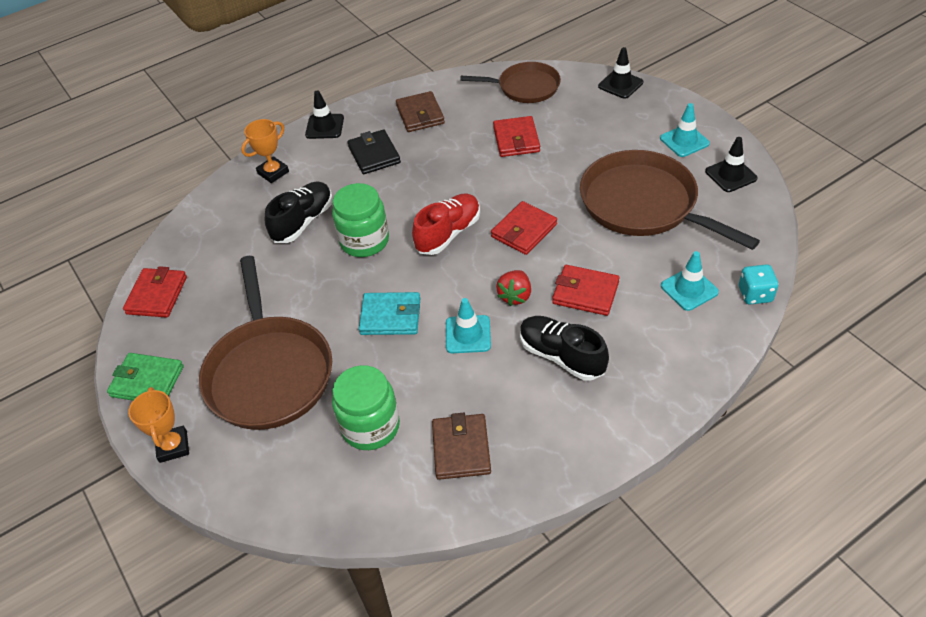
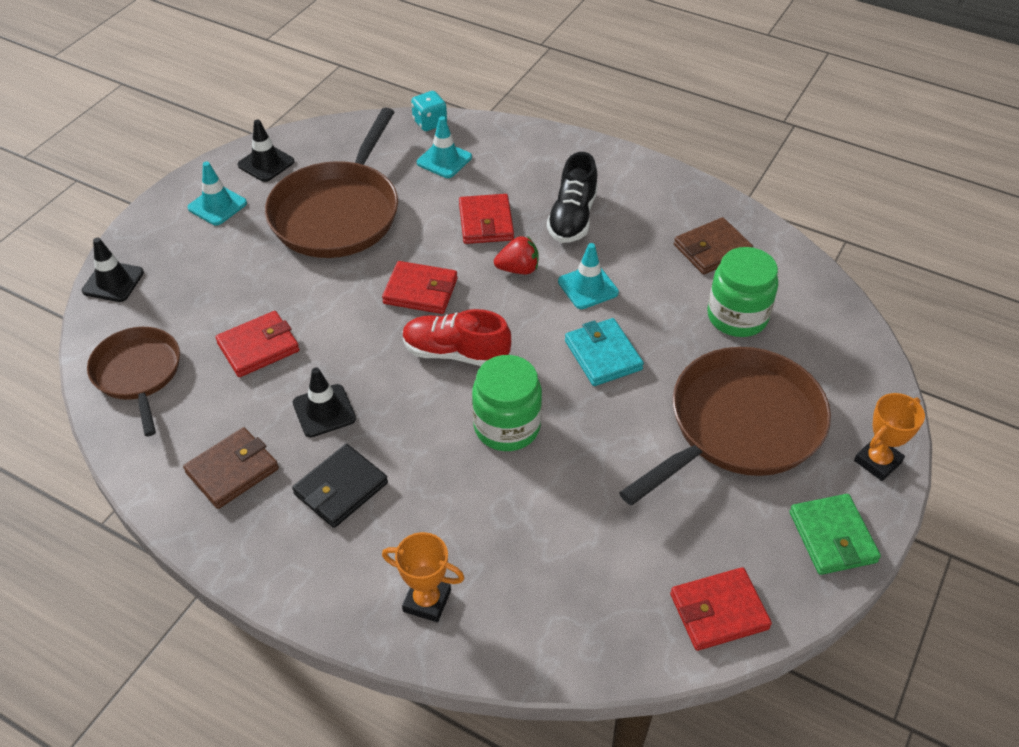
camera: 120 degrees left, 0 degrees up
black shoe [265,182,333,243] -> none
black traffic cone [305,90,344,139] -> black traffic cone moved to [293,367,356,437]

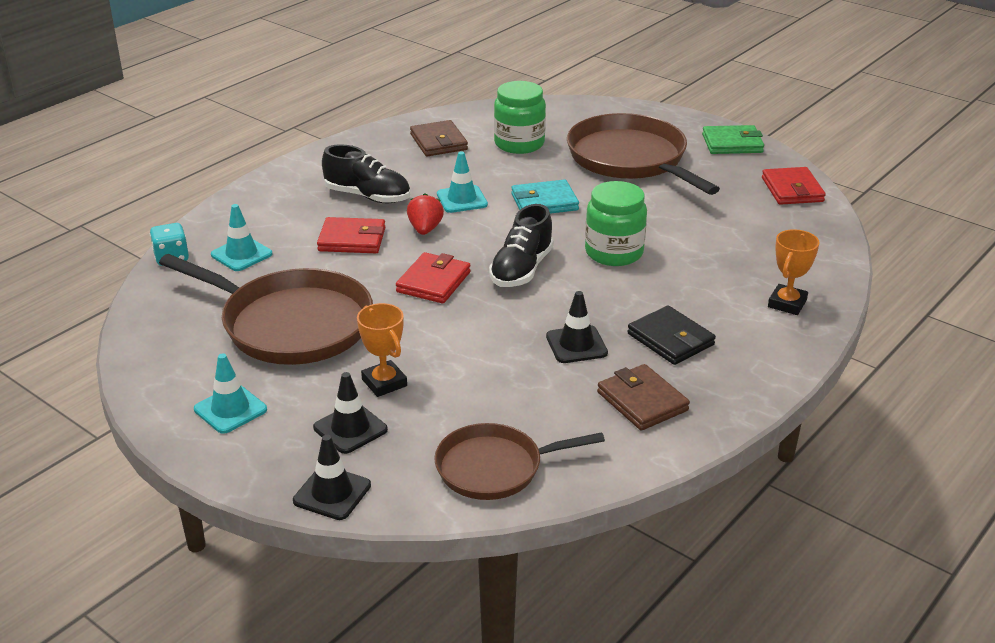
camera: 80 degrees left, 15 degrees down
red wallet [215,311,300,377] -> none
black traffic cone [238,120,295,182] -> black traffic cone moved to [313,372,388,454]
red shoe [403,309,511,366] -> black shoe [489,204,554,287]
orange trophy [854,393,925,481] -> orange trophy moved to [357,303,407,397]

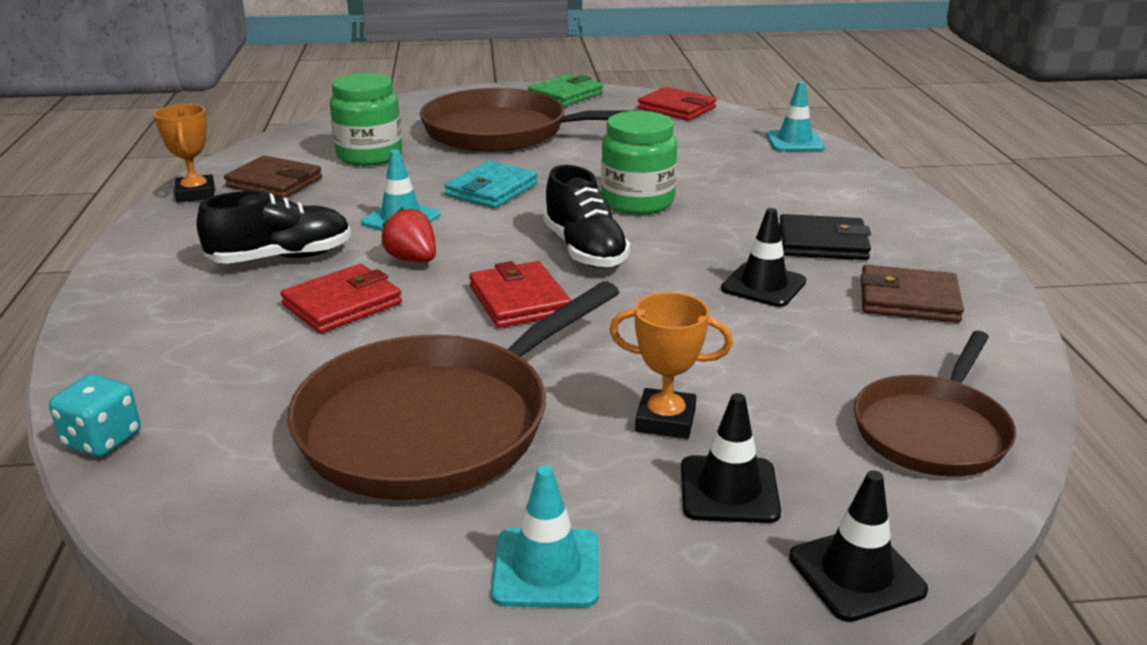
camera: 45 degrees left, 5 degrees down
brown pan [159,254,373,365] -> brown pan turned 150 degrees clockwise [287,281,619,500]
turquoise traffic cone [211,204,272,271] -> turquoise traffic cone moved to [766,81,825,151]
orange trophy [768,229,819,315] -> orange trophy moved to [154,104,214,202]

